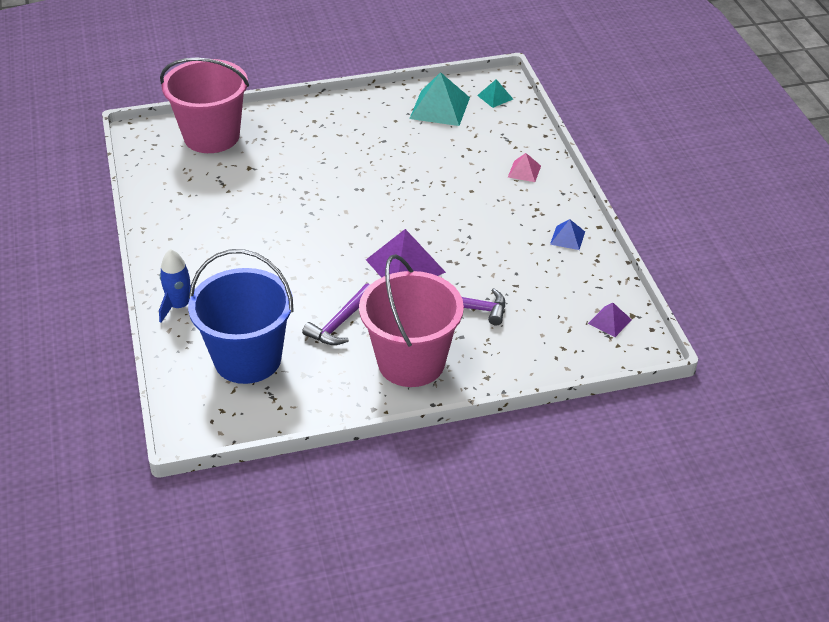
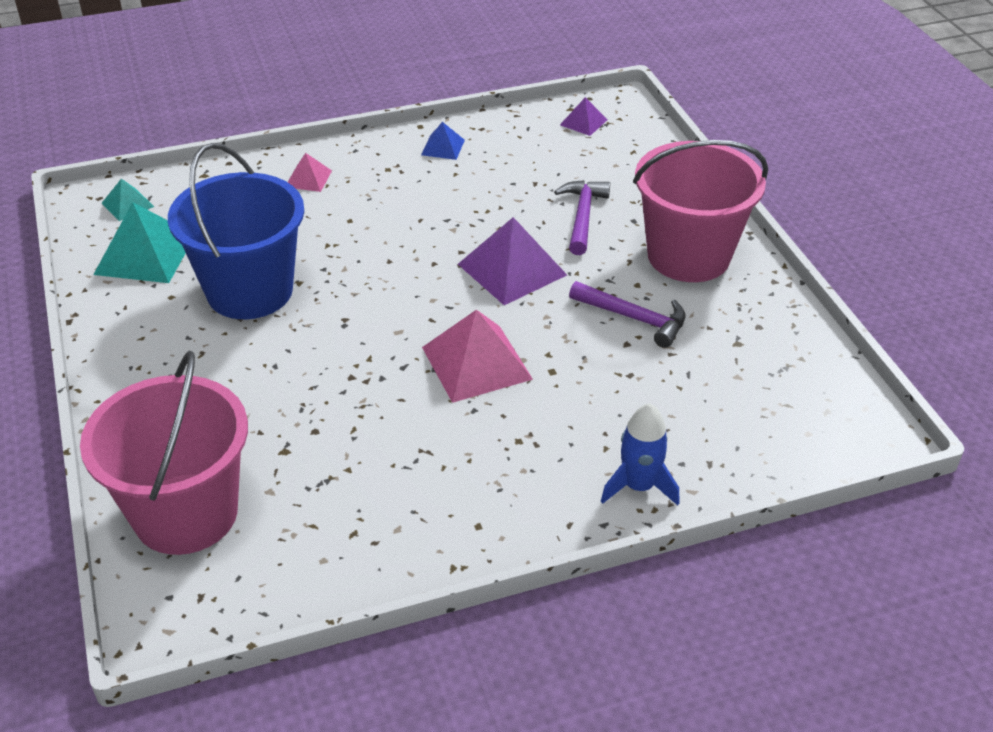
camera: 95 degrees left, 0 degrees up
blue bucket [188,249,294,384] -> blue bucket moved to [168,143,304,319]
none -> pink pyramid [422,310,533,403]

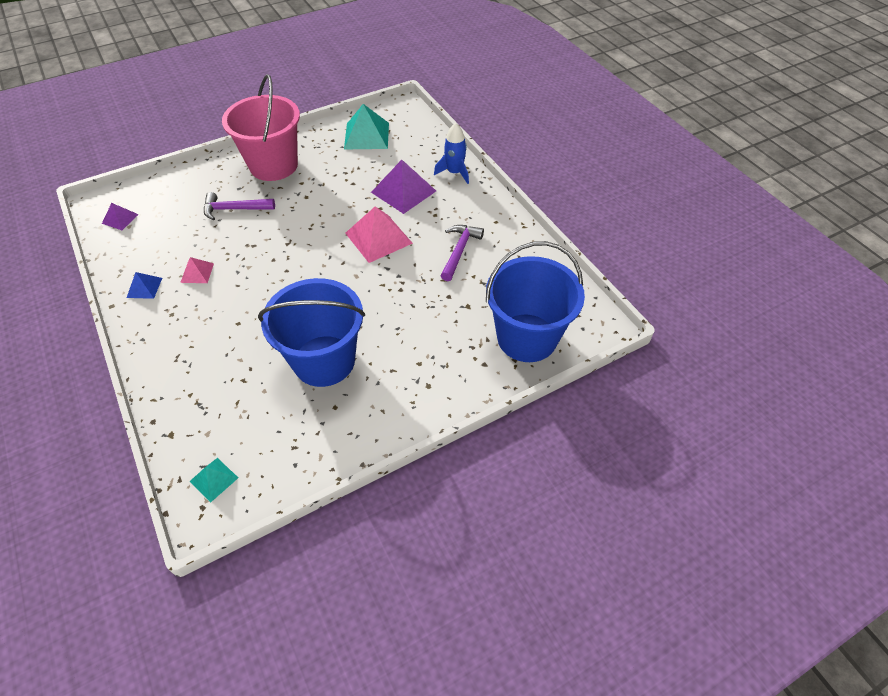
camera: 100 degrees left, 10 degrees up
pink bucket [80,350,248,555] -> blue bucket [486,241,585,362]
turquoise pyramid [93,202,186,283] -> turquoise pyramid moved to [344,104,389,149]
pink pyramid [288,153,332,192] -> pink pyramid moved to [180,257,214,283]
purple pyramid [458,217,567,305] -> purple pyramid moved to [371,160,436,214]
purple hammer [569,281,685,348] -> purple hammer moved to [440,225,484,281]

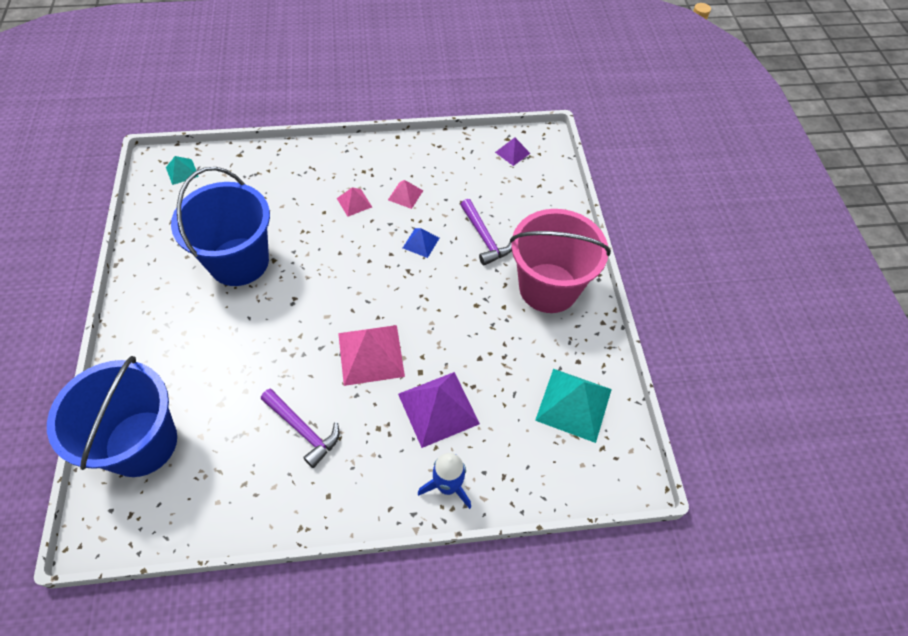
camera: 110 degrees right, 5 degrees up
blue pyramid [127,272,162,299] -> blue pyramid moved to [403,228,439,258]
purple hammer [204,192,275,221] -> purple hammer turned 135 degrees clockwise [461,199,512,265]
none -> pink pyramid [337,187,372,217]

